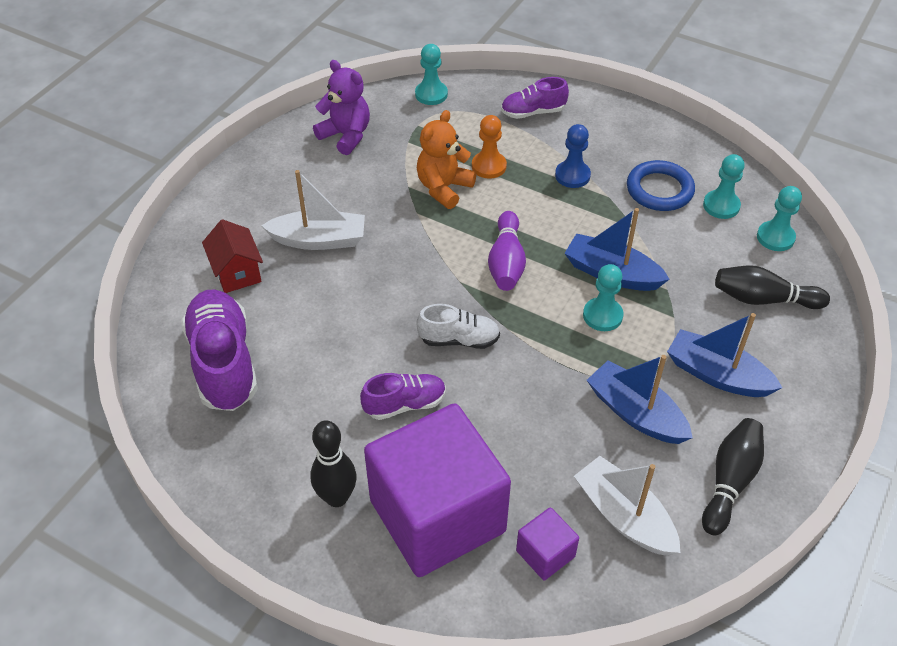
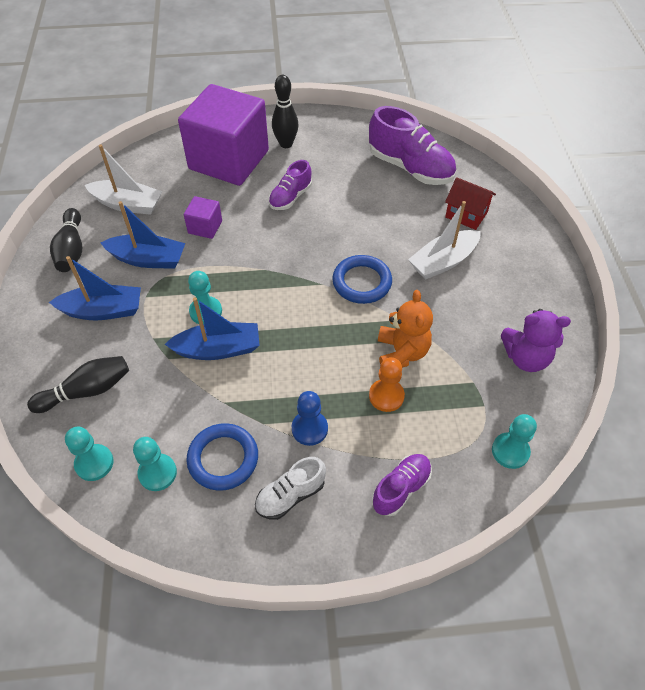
camera: 145 degrees right, 5 degrees up
white shoe [416,304,500,349] -> white shoe moved to [255,457,326,520]
purple bowling pin [488,211,526,291] -> none
purple cube [516,507,579,581] -> purple cube moved to [184,196,222,239]
none -> blue ring [332,255,392,304]

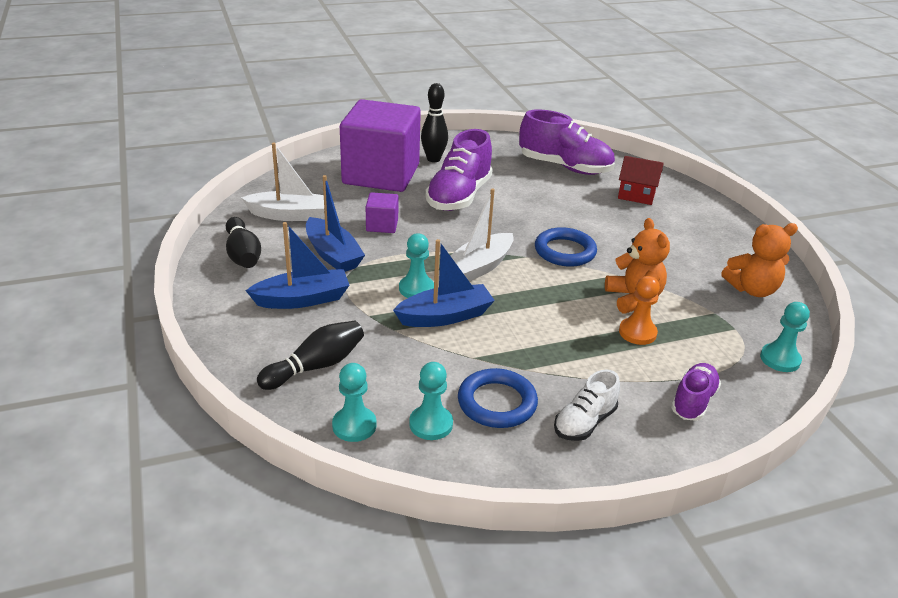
camera: 15 degrees left, 20 degrees down
blue boat [100,201,185,269] -> blue boat turned 60 degrees clockwise [306,175,365,272]
purple shoe [269,160,312,210] -> purple shoe [426,129,493,211], size x1.77
blue pawn [292,391,328,446] -> none
white boat [408,201,481,280] -> white boat moved to [450,188,514,281]
purple teddy bear [501,309,571,372] -> orange teddy bear [722,223,798,297]

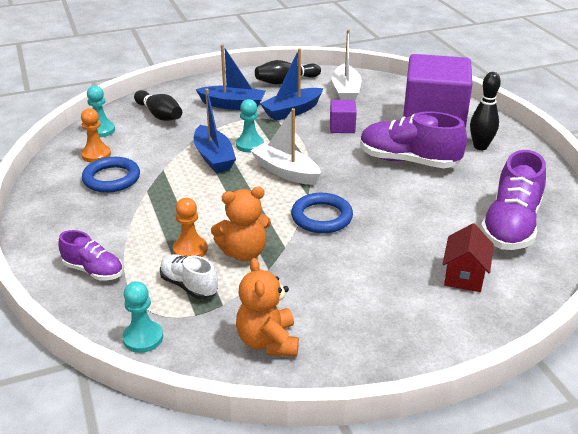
camera: 90 degrees right, 0 degrees up
blue boat [246,222,350,309] -> blue boat turned 60 degrees counterclockwise [196,44,266,110]
turquoise pawn [409,362,453,440] -> orange pawn [81,108,111,162]
white shoe [554,369,620,441] -> white shoe moved to [160,254,218,299]

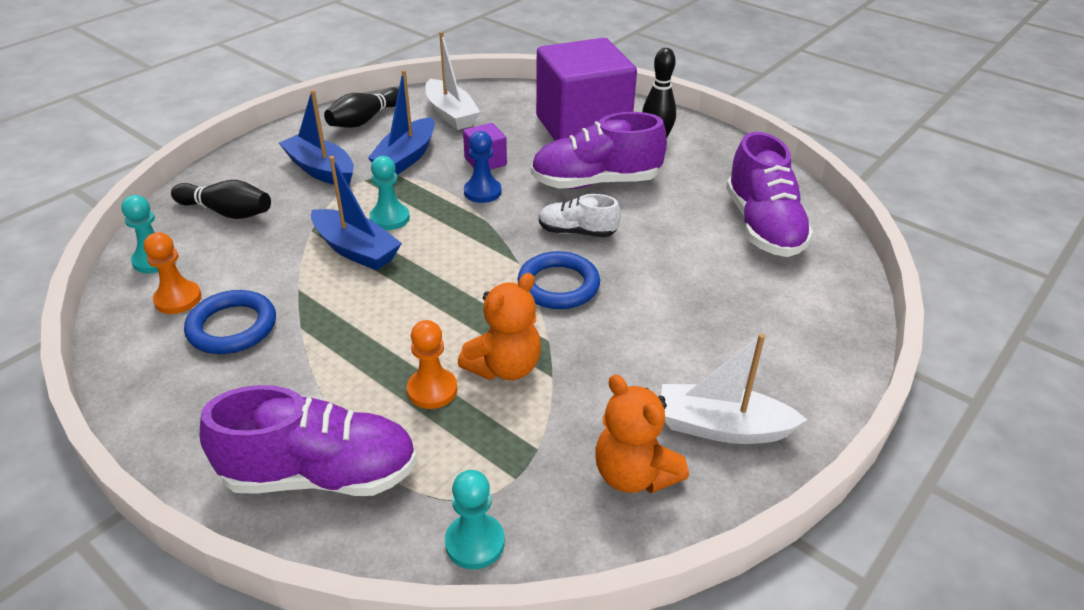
camera: 30 degrees left, 5 degrees up
purple shoe [58,230,123,281] -> purple shoe [200,385,417,496], size x1.77
white shoe [160,254,218,299] -> white shoe moved to [539,194,621,237]
blue boat [196,44,266,110] -> blue boat turned 120 degrees counterclockwise [279,90,354,185]
white boat [251,108,321,185] -> white boat moved to [661,333,807,444]
red house [443,223,494,292] -> none
none -> blue pawn [464,131,502,203]

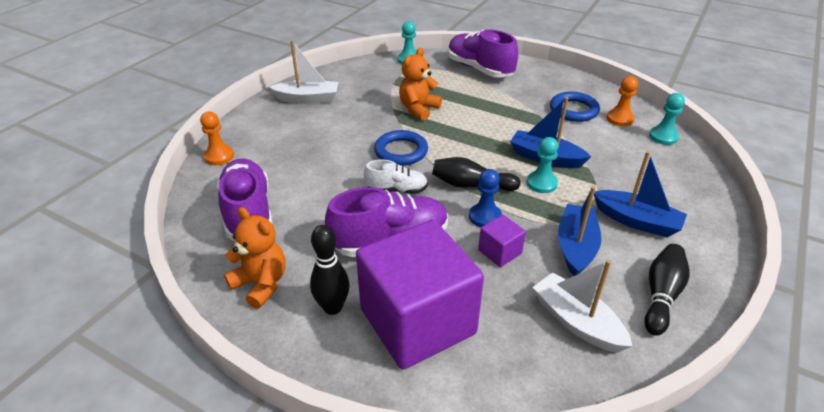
camera: 170 degrees right, 0 degrees up
black bowling pin [171,180,271,219] -> black bowling pin moved to [432,157,521,191]
purple shoe [200,385,417,496] -> purple shoe turned 60 degrees clockwise [448,29,518,78]
orange pawn [407,320,457,409] -> orange pawn moved to [200,112,234,165]
orange teddy bear [595,374,689,493] -> orange teddy bear moved to [224,207,286,309]

